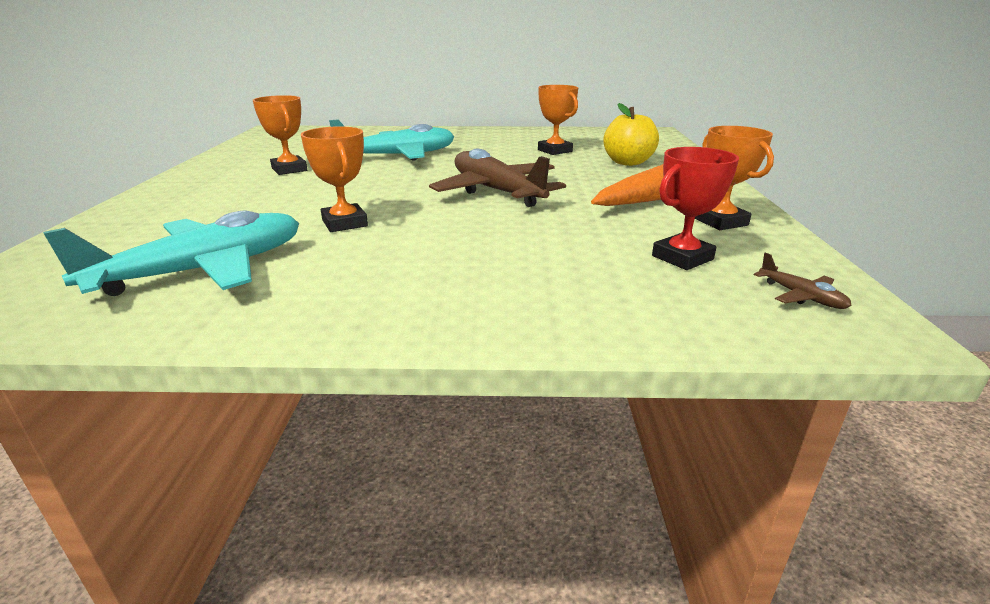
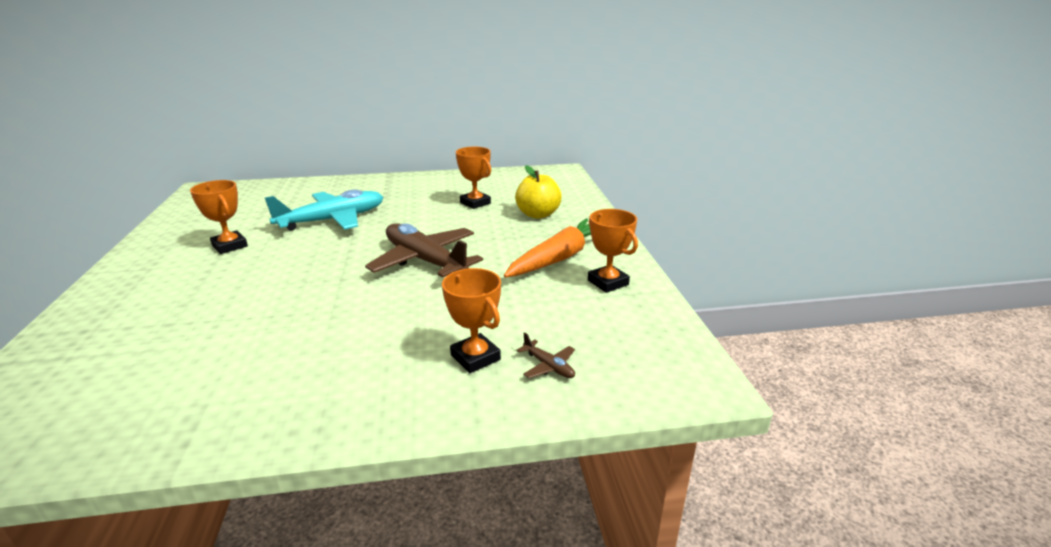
camera: 10 degrees left, 0 degrees up
turquoise plane [43,210,299,296] -> none
orange trophy [301,126,368,232] -> orange trophy moved to [442,268,501,373]
red trophy [652,147,739,270] -> none
brown plane [754,252,852,309] -> brown plane moved to [517,332,575,378]

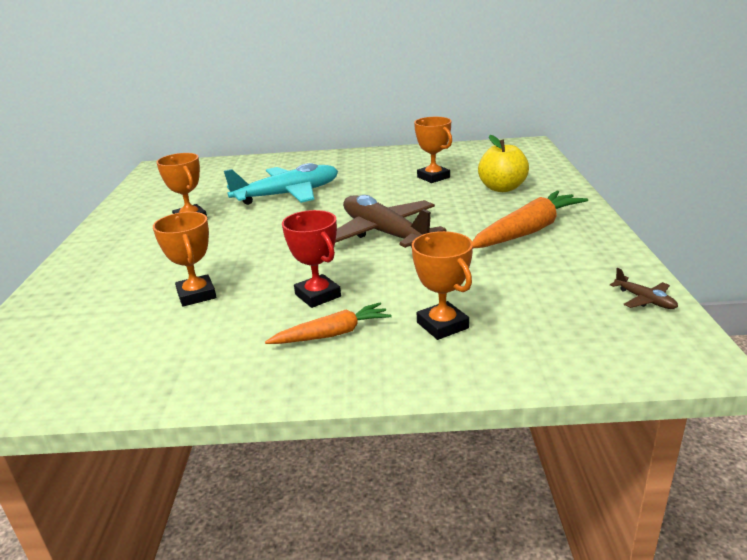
camera: 10 degrees right, 0 degrees up
brown plane [517,332,575,378] -> brown plane moved to [610,268,678,309]
orange trophy [588,209,638,293] -> orange trophy moved to [153,212,216,307]
none -> orange carrot [265,303,392,344]
none -> red trophy [282,210,341,308]

